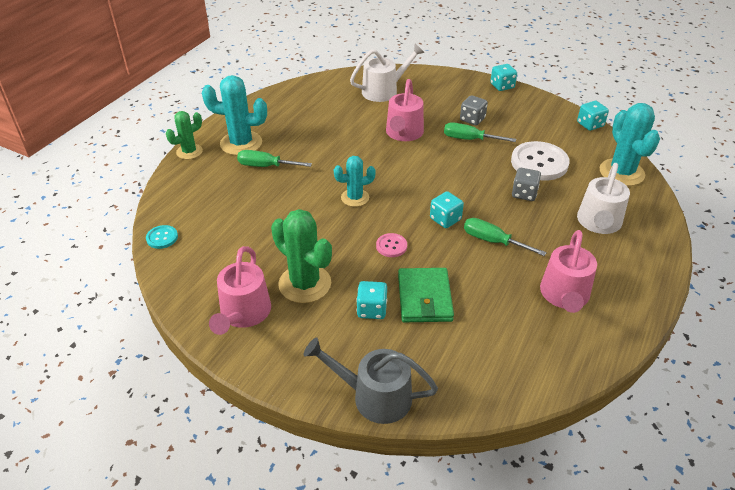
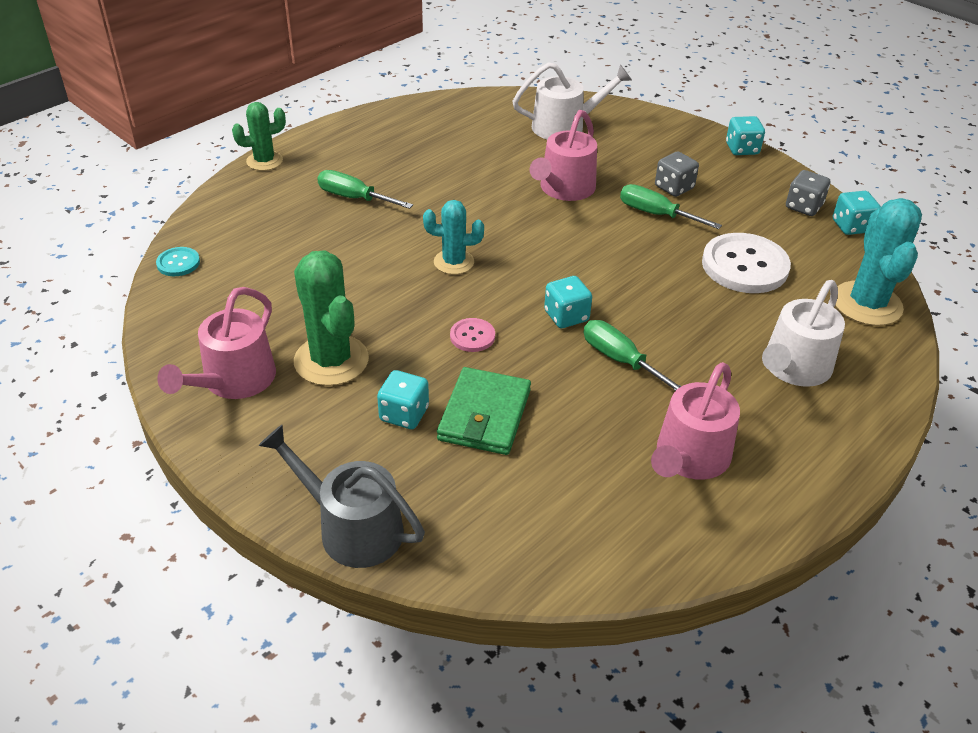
camera: 15 degrees right, 0 degrees up
turquoise cactus [202,75,267,155] -> none
grey dice [512,168,541,201] -> grey dice moved to [786,170,830,216]

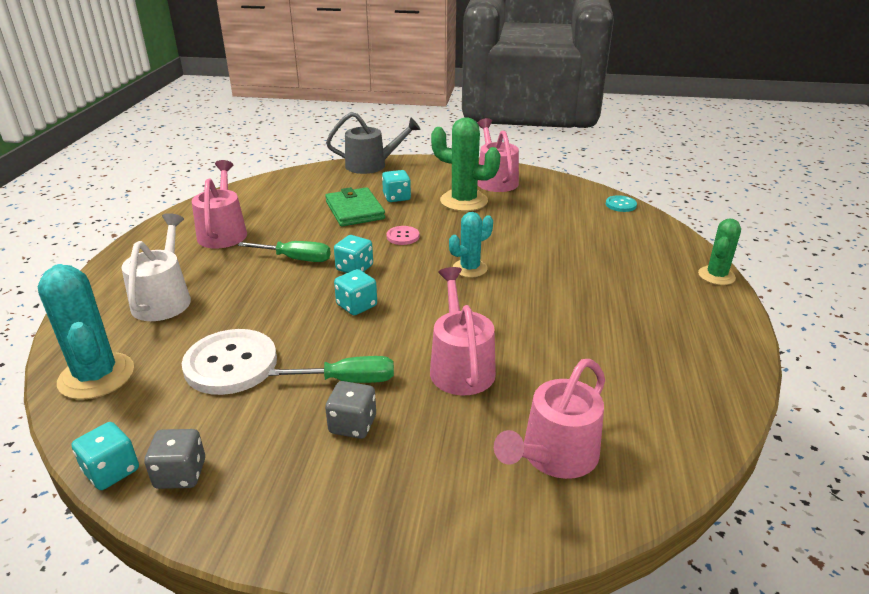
camera: 145 degrees right, 10 degrees down
green screwdriver [318,170,413,209] -> none
white watering can [512,62,632,139] -> pink watering can [494,359,605,479]
turquoise dice [726,116,765,155] -> turquoise dice moved to [334,269,377,315]

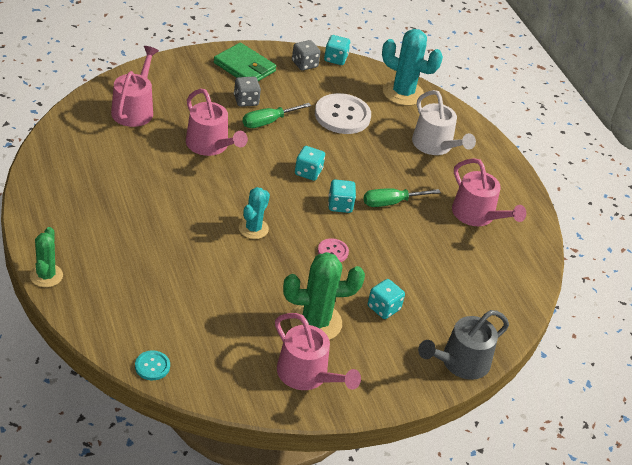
camera: 145 degrees right, 10 degrees up
green wallet [325,187,385,226] -> green wallet moved to [214,43,276,81]

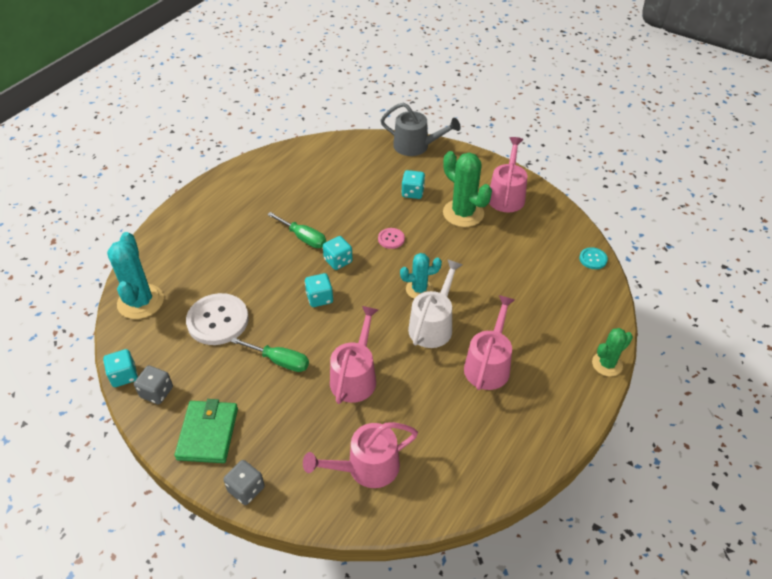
camera: 120 degrees left, 5 degrees up
grey dice [234,77,261,107] -> grey dice moved to [223,460,265,505]
white watering can [412,90,476,155] -> white watering can moved to [408,259,462,348]
pink watering can [452,158,526,226] -> pink watering can moved to [464,295,515,390]

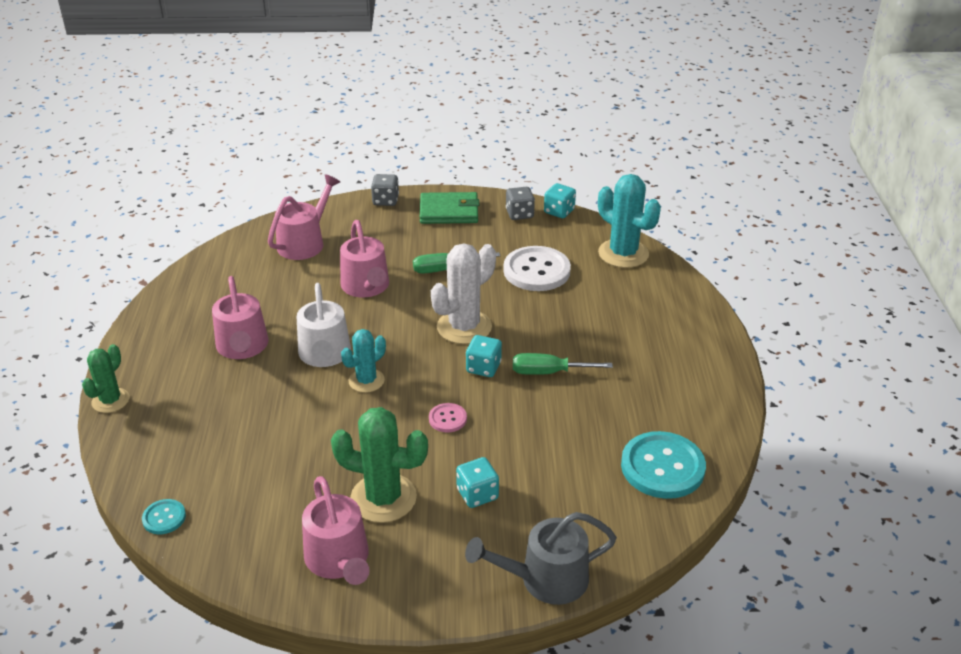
camera: 145 degrees right, 10 degrees down
green wallet [175,399,238,463] -> green wallet turned 60 degrees counterclockwise [420,192,479,224]
turquoise dice [305,273,333,307] -> white cactus [431,243,496,344]
none -> turquoise button [621,431,706,499]

